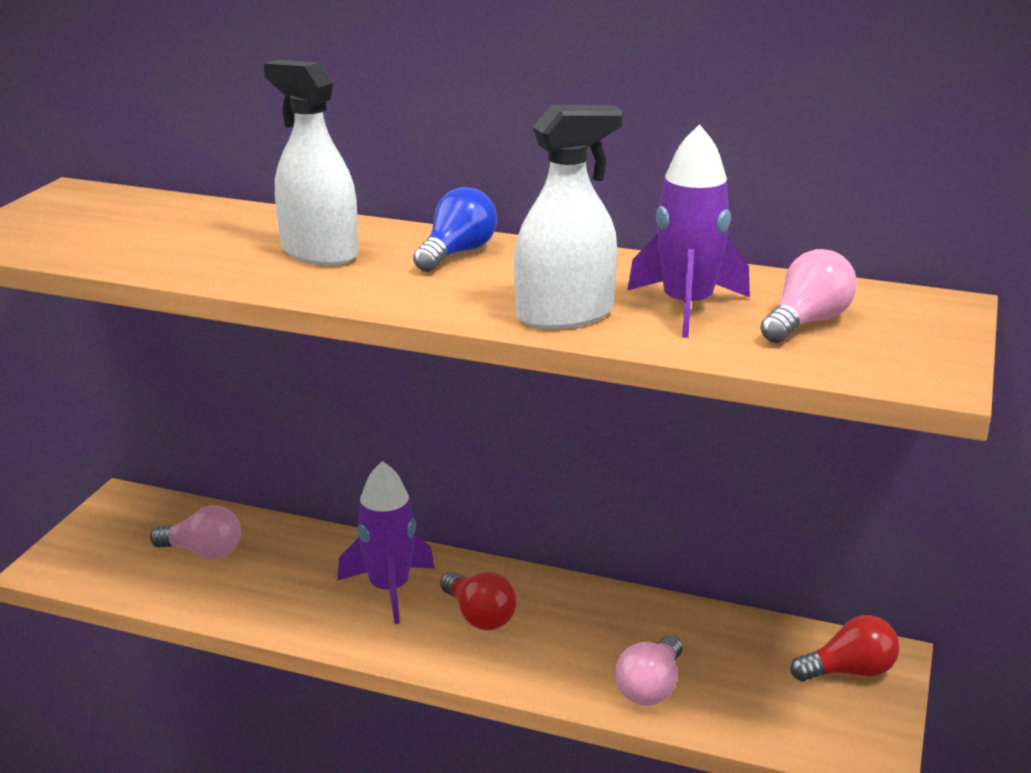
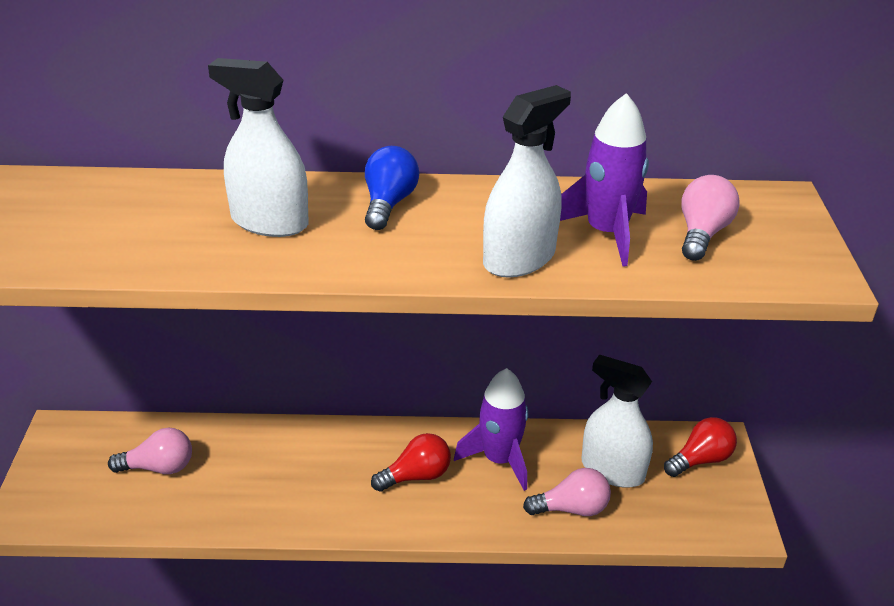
camera: 20 degrees left, 10 degrees up
purple rocket [337,461,435,624] -> purple rocket moved to [454,368,528,491]
red light bulb [440,572,517,630] -> red light bulb turned 60 degrees counterclockwise [371,433,451,492]
pink light bulb [615,635,682,706] -> pink light bulb turned 105 degrees counterclockwise [523,468,611,516]
none -> white spray bottle [581,355,653,488]

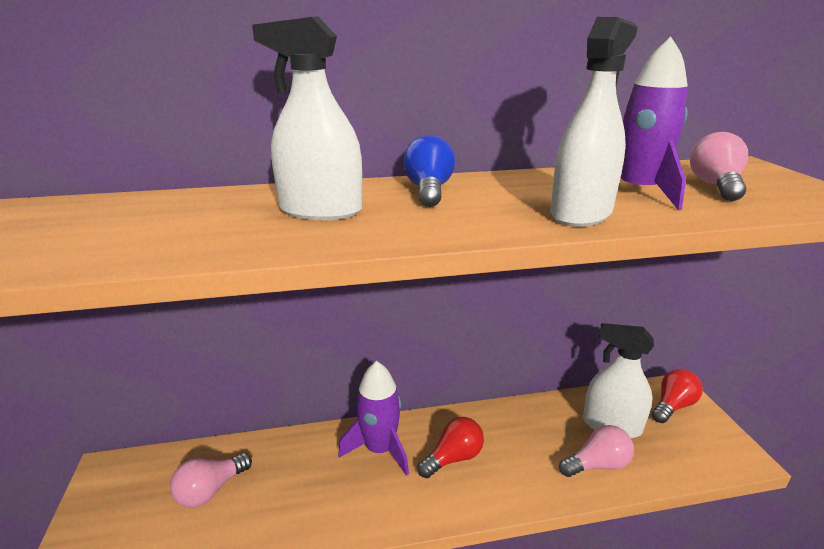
camera: 10 degrees left, 10 degrees down
pink light bulb [108,428,192,474] -> pink light bulb turned 150 degrees clockwise [170,453,252,508]
purple rocket [454,368,528,491] -> purple rocket moved to [338,361,409,476]

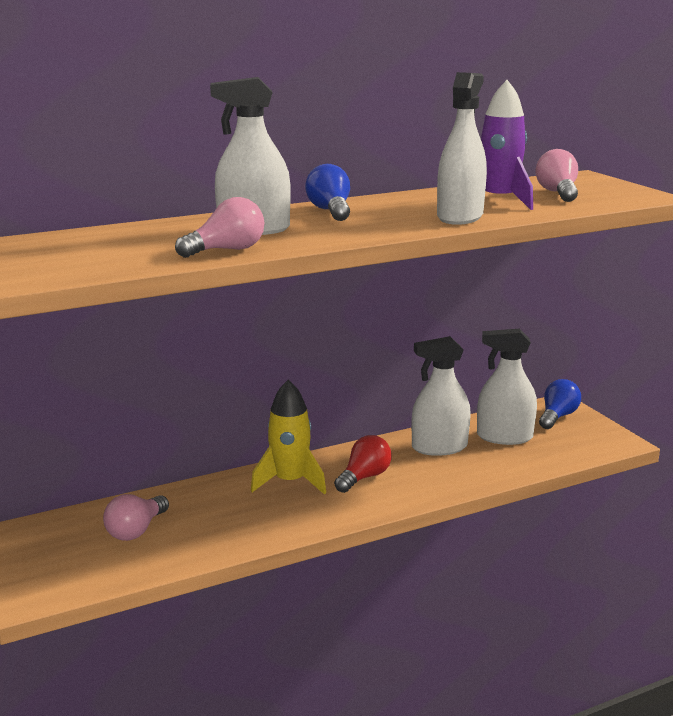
camera: 15 degrees left, 5 degrees down
purple rocket [338,361,409,476] -> yellow rocket [251,380,326,495]
pink light bulb [559,425,634,477] -> pink light bulb moved to [175,197,264,258]
red light bulb [652,369,703,423] -> blue light bulb [539,379,581,429]
none -> white spray bottle [411,336,471,456]

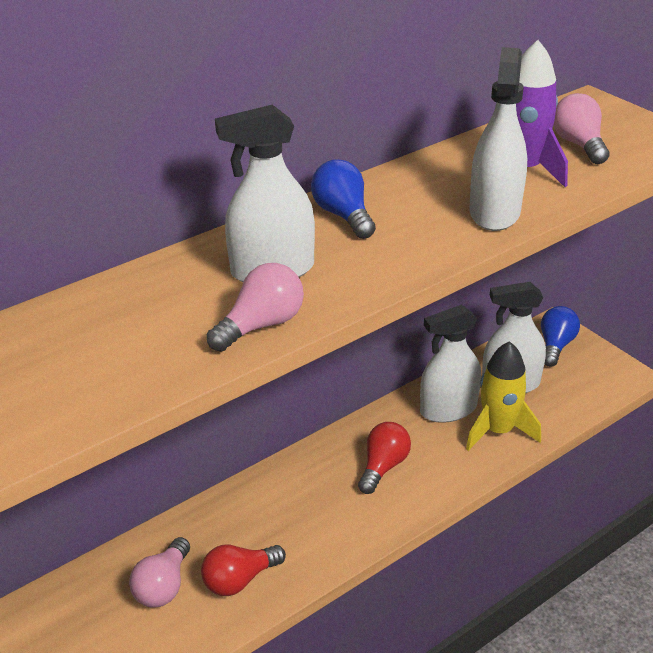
camera: 10 degrees left, 15 degrees up
yellow rocket [251,380,326,495] -> yellow rocket moved to [466,341,541,451]
none -> red light bulb [201,545,286,596]

